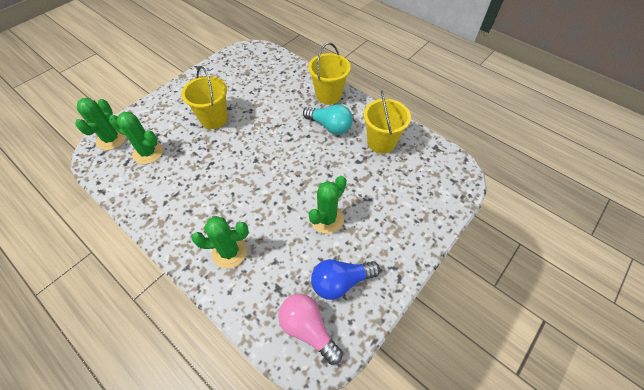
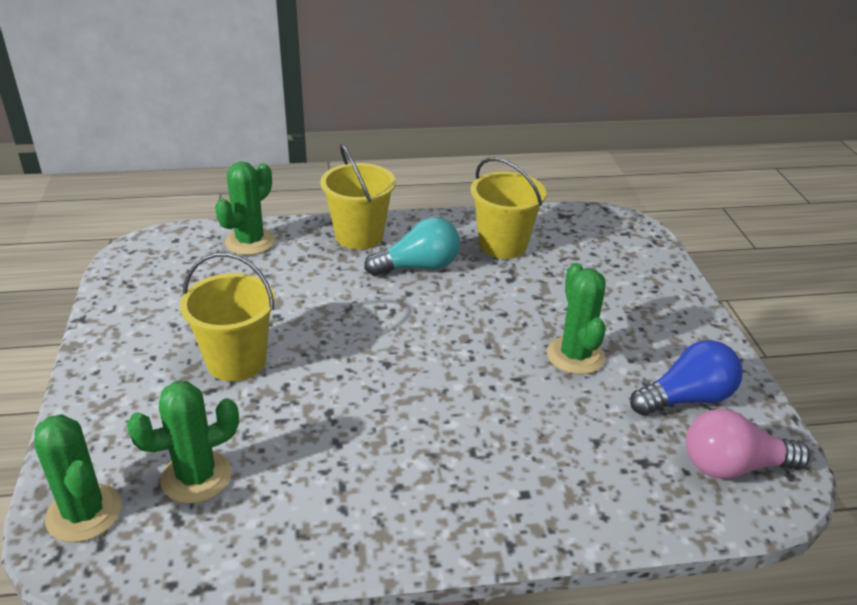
camera: 50 degrees left, 20 degrees down
green cactus [192,216,249,268] -> green cactus moved to [215,162,275,255]
blue light bulb [311,259,380,300] -> blue light bulb turned 135 degrees counterclockwise [630,340,743,416]

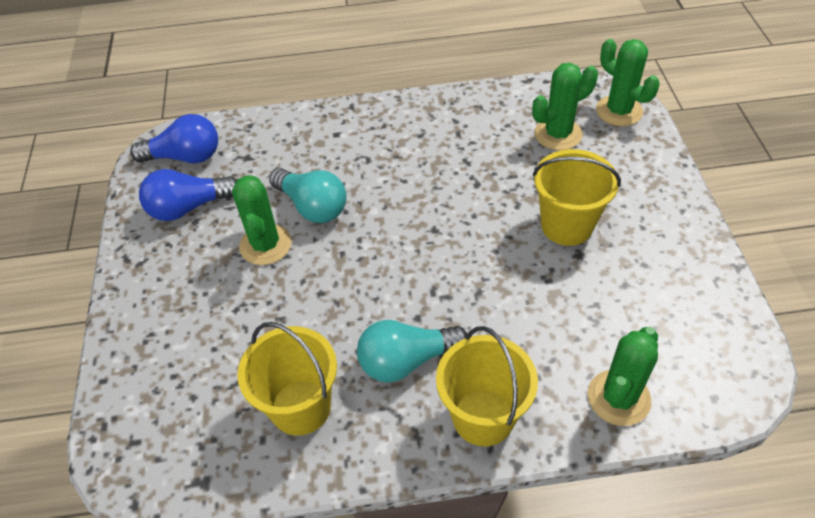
camera: 175 degrees left, 15 degrees up
pink light bulb [686,409,810,479] -> blue light bulb [130,114,218,163]
none -> turquoise light bulb [269,168,347,223]

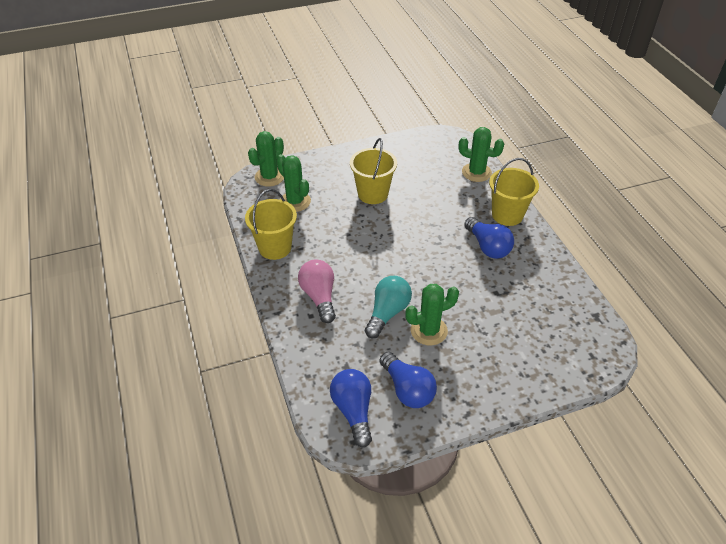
camera: 105 degrees left, 5 degrees down
yellow bucket [237,322,337,436] -> yellow bucket moved to [245,189,297,260]
turquoise light bulb [357,320,467,382] -> blue light bulb [464,217,514,259]
none -> pink light bulb [298,259,336,323]

